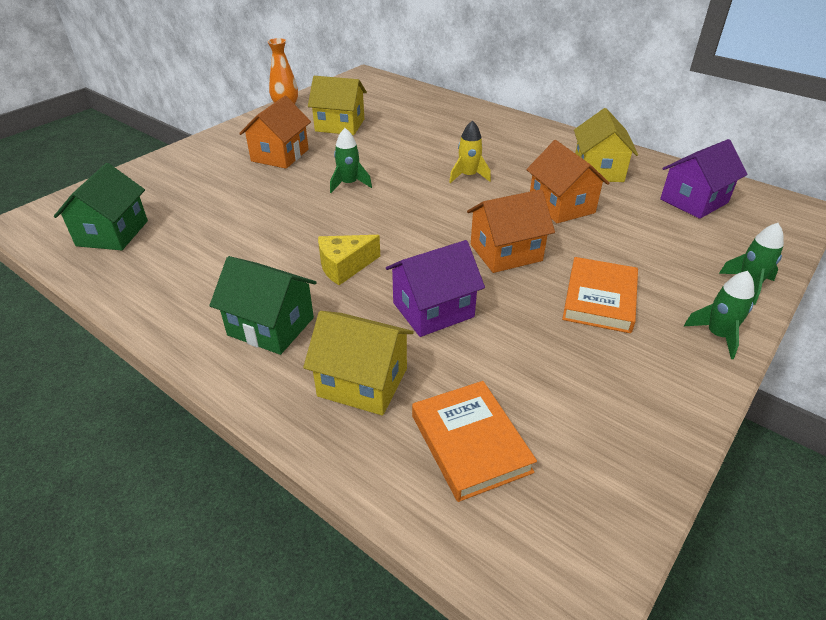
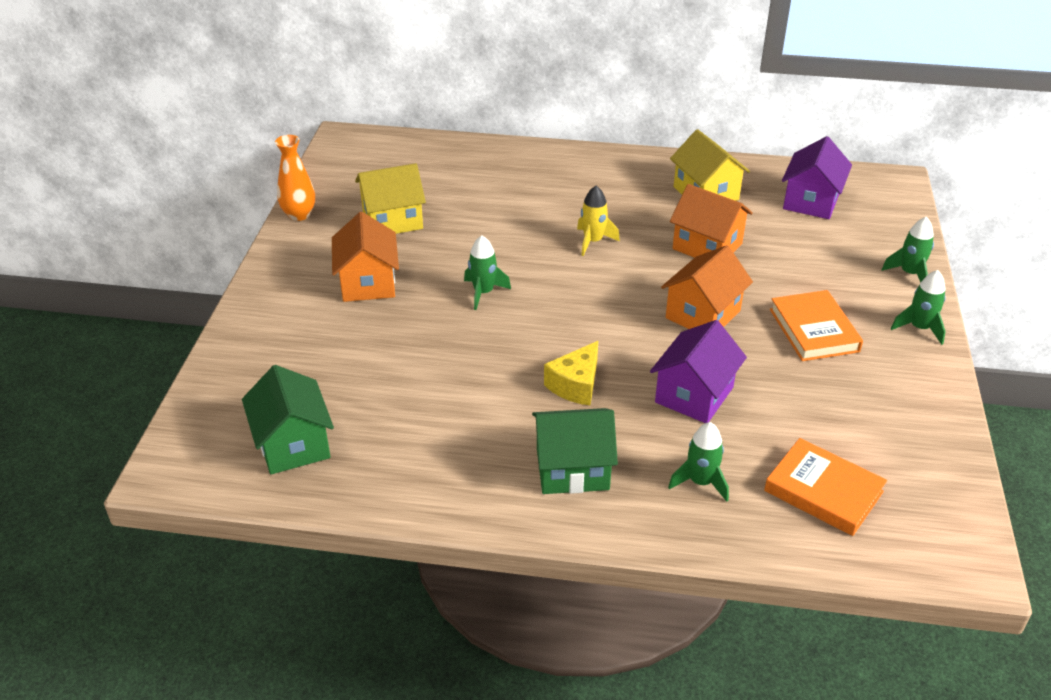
camera: 30 degrees left, 0 degrees up
yellow house [303,311,414,416] -> green rocket [668,422,729,502]

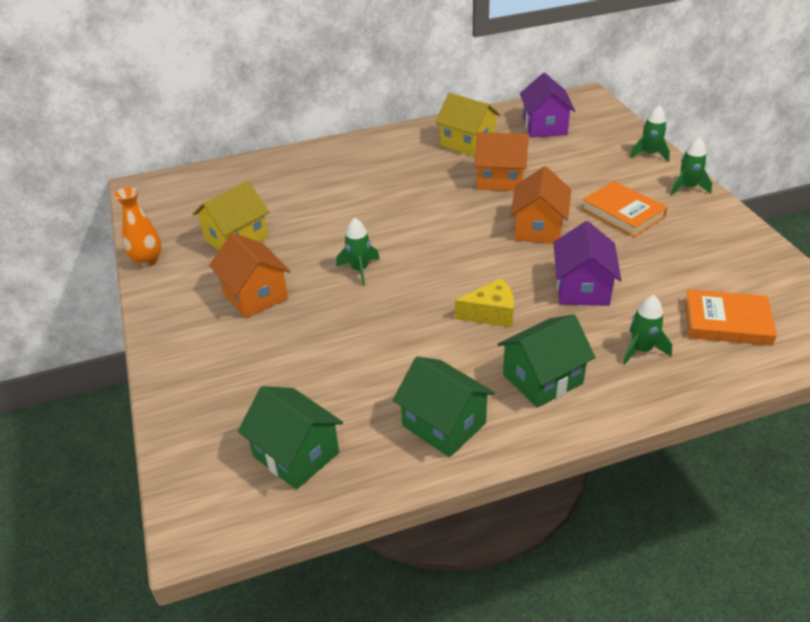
camera: 25 degrees left, 0 degrees up
yellow cheese [544,341,598,406] -> yellow cheese turned 105 degrees counterclockwise [455,278,514,327]
yellow rocket [577,186,620,256] -> none
none -> green house [393,356,495,457]

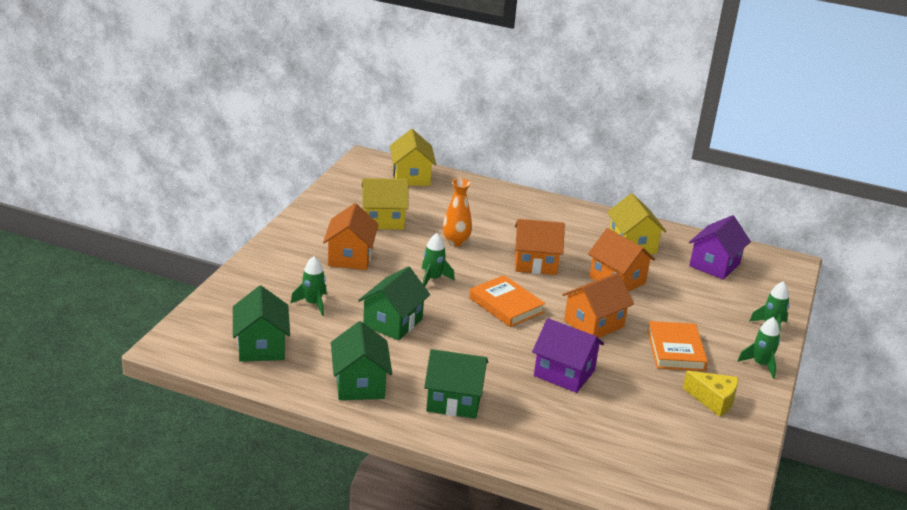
camera: 35 degrees right, 10 degrees down
orange vase [114,187,161,267] -> orange vase moved to [443,178,472,246]
yellow cheese [455,278,514,327] -> yellow cheese moved to [683,371,738,417]
purple house [553,221,621,306] -> purple house turned 75 degrees clockwise [532,318,604,393]
green rocket [623,295,672,365] -> green rocket moved to [290,256,327,316]
orange book [685,289,777,346] -> orange book moved to [469,275,546,327]
none -> green house [358,266,430,340]
none -> yellow house [390,129,436,186]
none -> orange house [515,219,565,275]

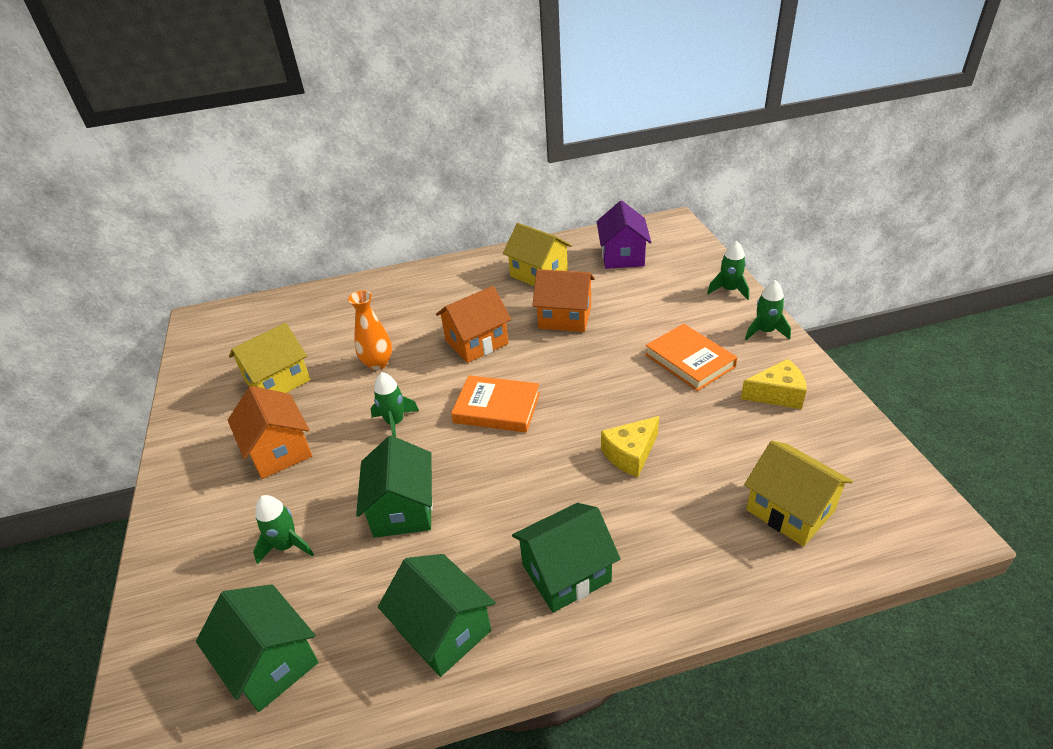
camera: 30 degrees left, 10 degrees up
yellow house [390,129,436,186] -> yellow house moved to [744,441,853,546]
purple house [532,318,604,393] -> yellow cheese [601,416,659,477]
orange house [562,273,634,338] -> none

